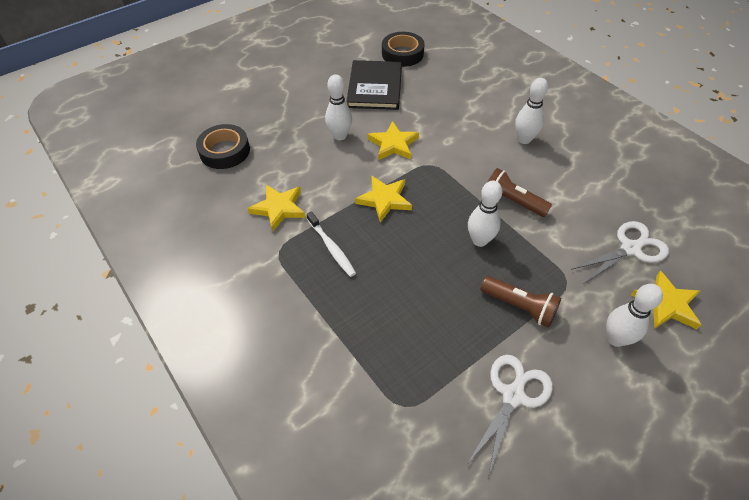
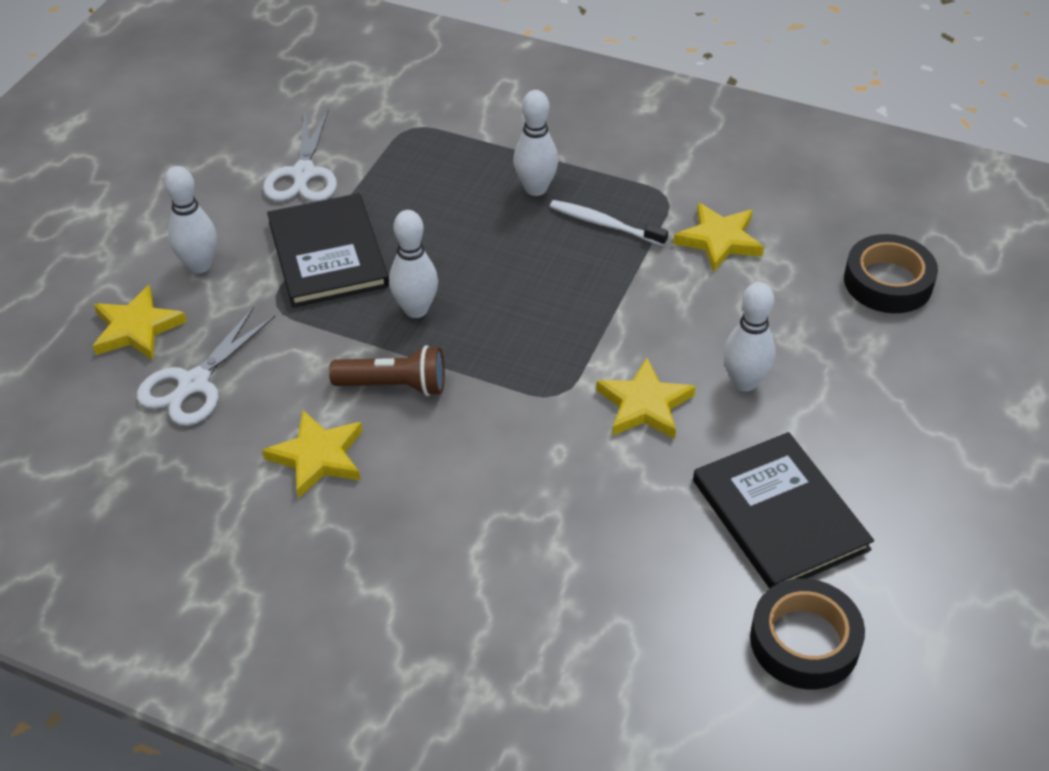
camera: 150 degrees right, 5 degrees down
yellow star [355,176,412,223] -> yellow star moved to [262,410,363,499]
brown flashlight [481,276,561,328] -> black book [267,193,389,308]
white bowling pin [515,78,548,144] -> white bowling pin moved to [513,90,558,196]

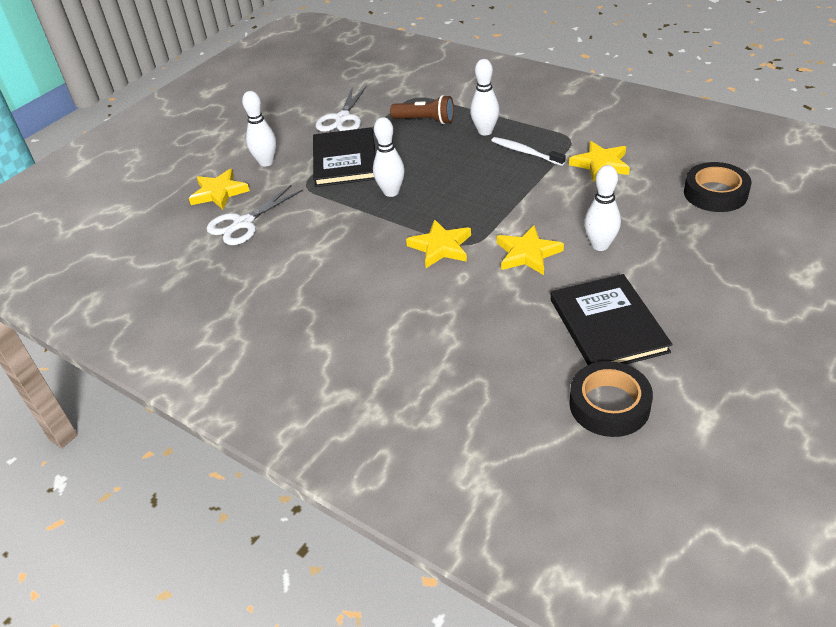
camera: 15 degrees right, 5 degrees down
yellow star [262,410,363,499] -> yellow star moved to [406,219,471,268]
brown flashlight [329,345,445,396] -> brown flashlight moved to [390,95,454,124]

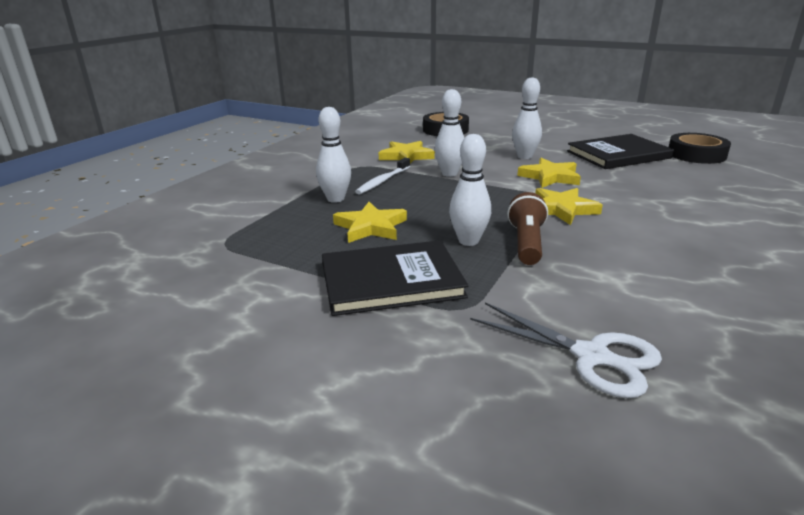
camera: 100 degrees left, 15 degrees down
yellow star [189,169,250,209] -> yellow star moved to [333,202,407,243]
white bowling pin [242,91,276,166] -> white bowling pin moved to [435,89,464,177]
white scissors [316,86,367,132] -> none
brown flashlight [390,95,454,124] -> brown flashlight moved to [507,192,548,265]

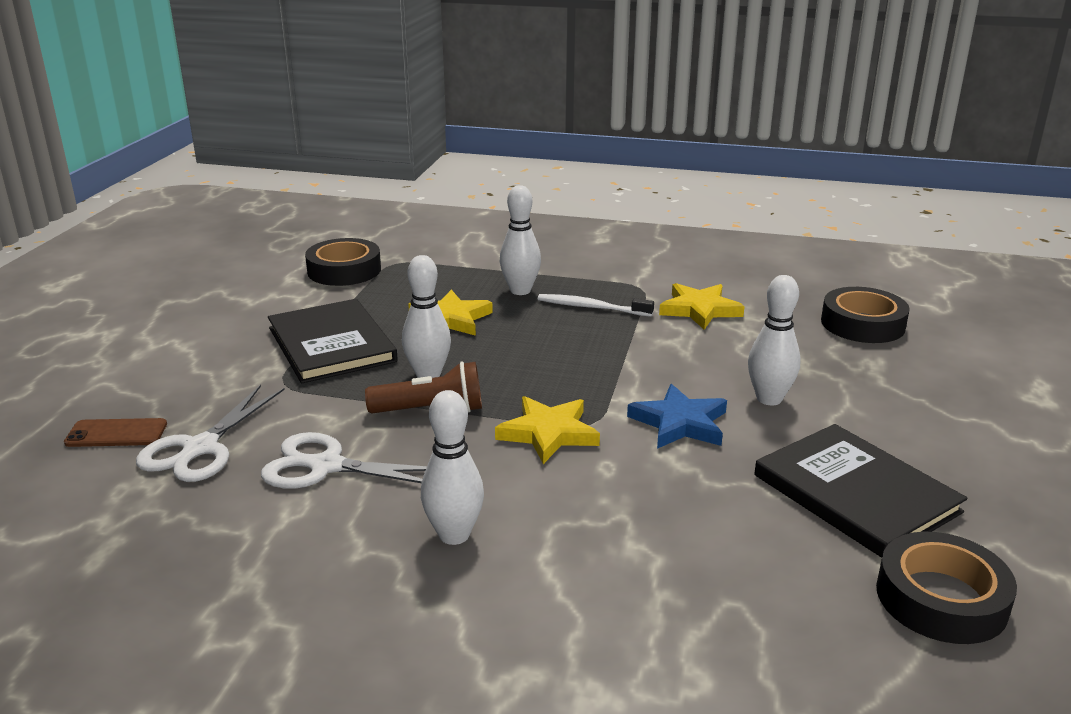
camera: 75 degrees right, 0 degrees up
white bowling pin [435,89,464,177] -> white bowling pin moved to [421,390,484,545]
yellow star [517,158,581,188] -> blue star [627,384,727,449]
none -> brown phone [64,418,167,447]
none -> white scissors [261,432,427,489]
none -> black tape [305,238,381,286]

